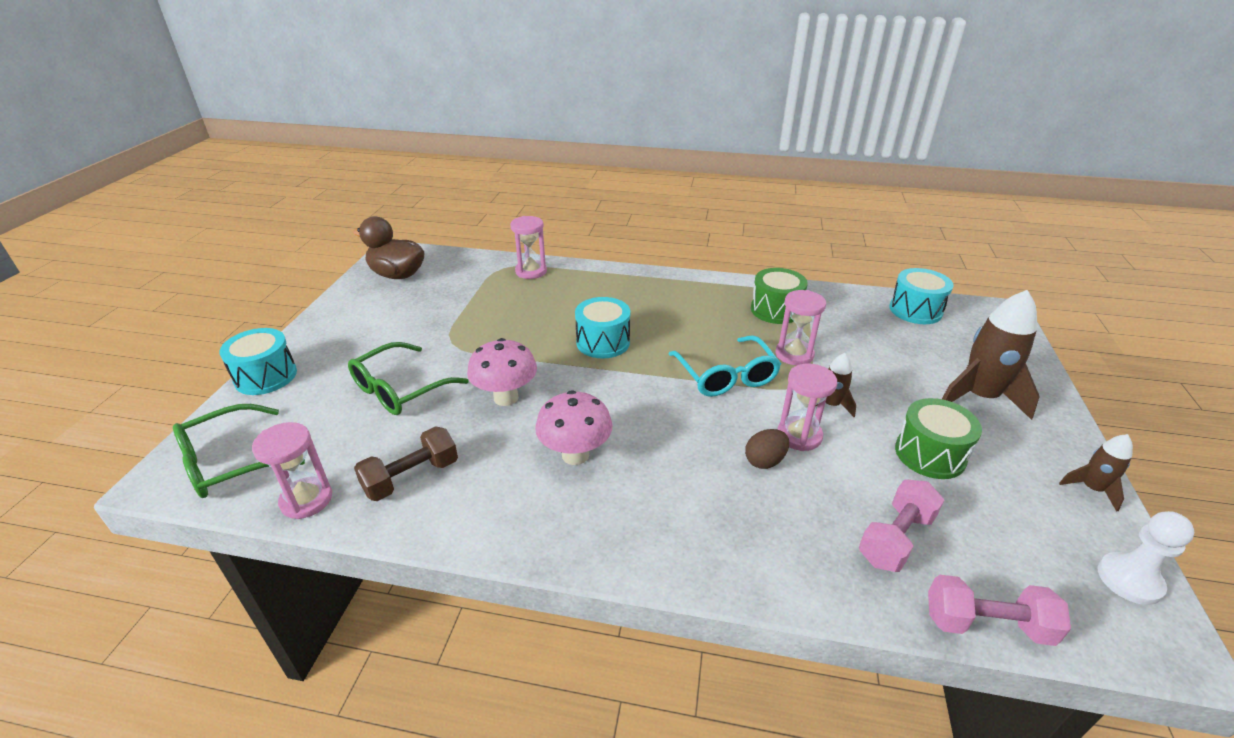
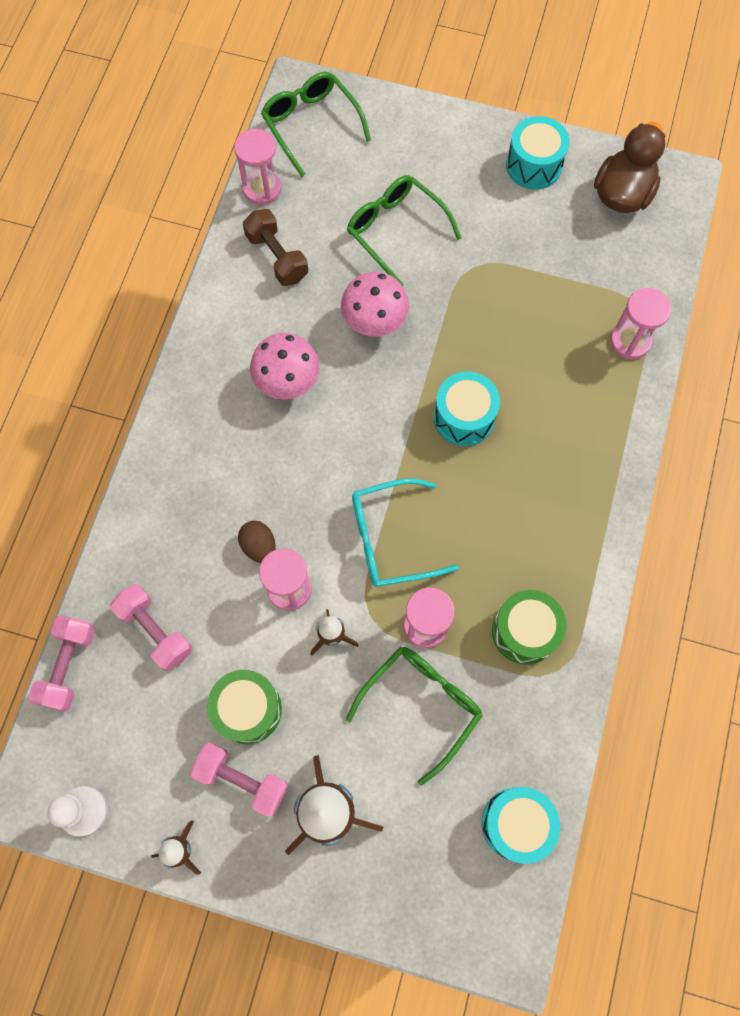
camera: 95 degrees right, 35 degrees up
turquoise drum [219,328,297,395] -> turquoise drum moved to [506,116,570,190]
none -> pink dumbbell [190,743,288,817]
none -> green glasses [346,646,483,786]

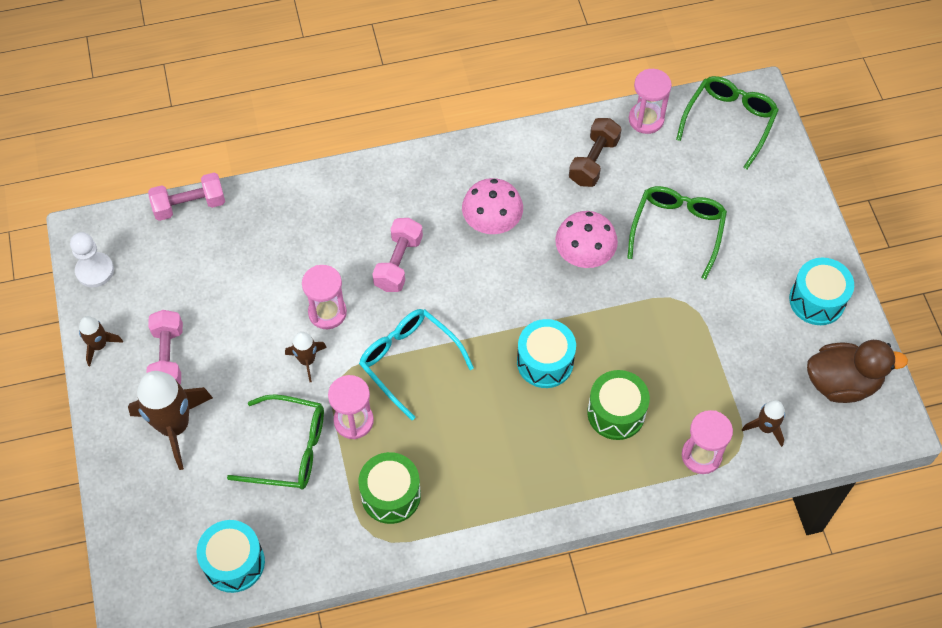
camera: 60 degrees right, 10 degrees down
pink dumbbell [110,584,192,671] -> pink dumbbell moved to [372,218,423,292]
green drum [207,670,282,744] -> green drum moved to [587,370,650,440]
brown egg [238,521,276,563] -> none
none -> brown rocket [742,400,785,447]

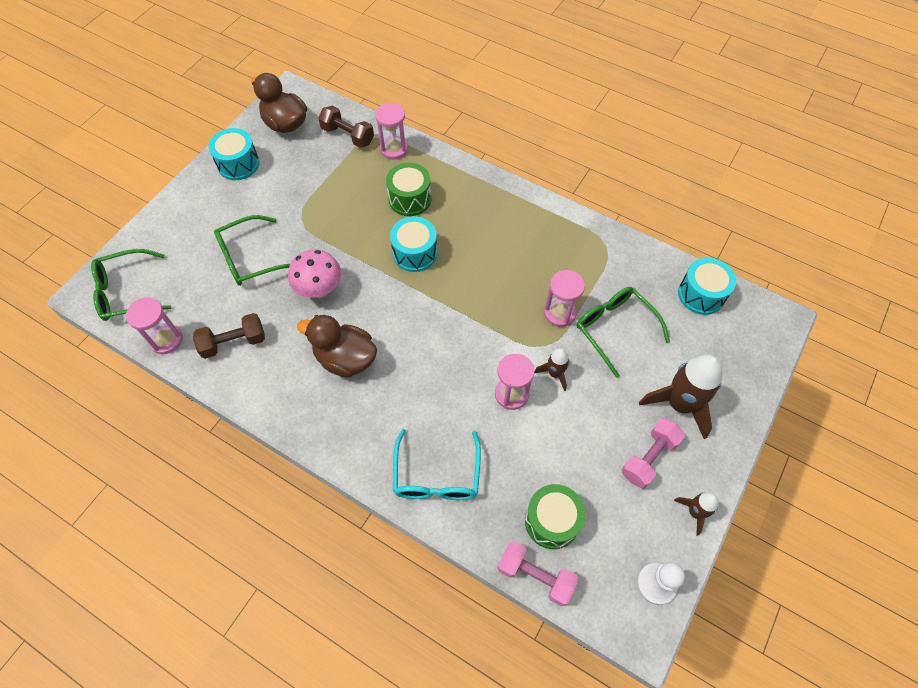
camera: 135 degrees left, 0 degrees up
green drum [358,452,421,524] -> green drum moved to [525,484,586,549]
turquoise glasses [359,309,474,420] -> turquoise glasses moved to [393,429,481,500]
pink dumbbell [372,218,423,292] -> none
pink mushroom [462,178,523,234] -> brown duck [297,315,377,378]
brown rocket [742,400,785,447] -> brown dumbbell [318,106,374,148]

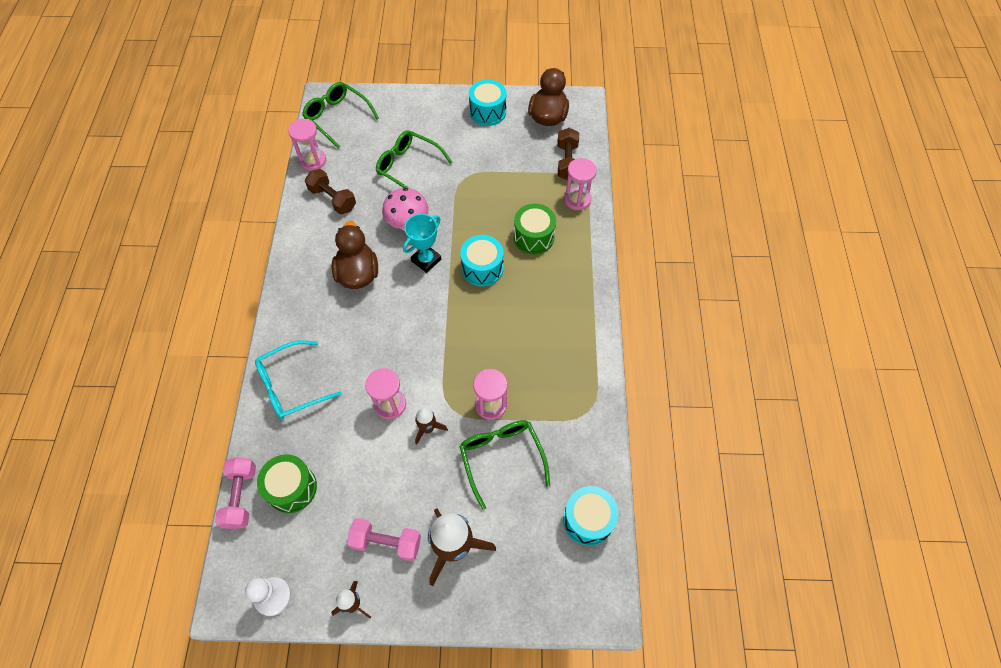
camera: 60 degrees right, 0 degrees up
green glasses [577,287,670,378] -> green glasses turned 45 degrees counterclockwise [459,420,550,510]
none -> turquoise trophy [403,214,441,273]

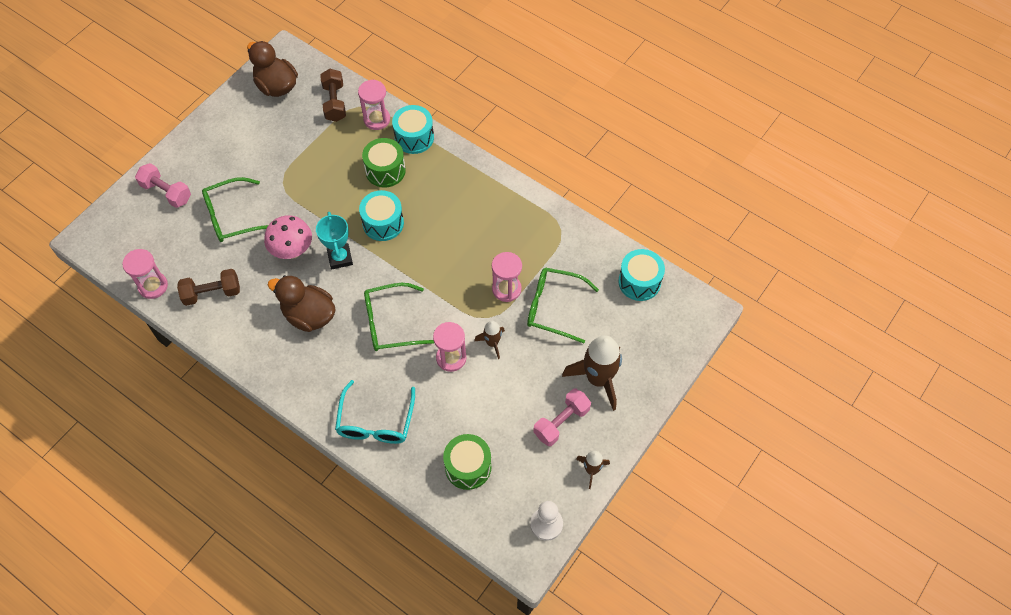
camera: 55 degrees left, 0 degrees up
pink dumbbell [215,457,256,529] -> pink dumbbell moved to [135,163,191,208]
green glasses [302,82,379,148] -> green glasses moved to [364,283,434,351]
turquoise drum [469,79,506,126] -> turquoise drum moved to [392,105,434,154]
brown dumbbell [558,128,579,180] -> brown dumbbell turned 45 degrees clockwise [320,69,346,122]

